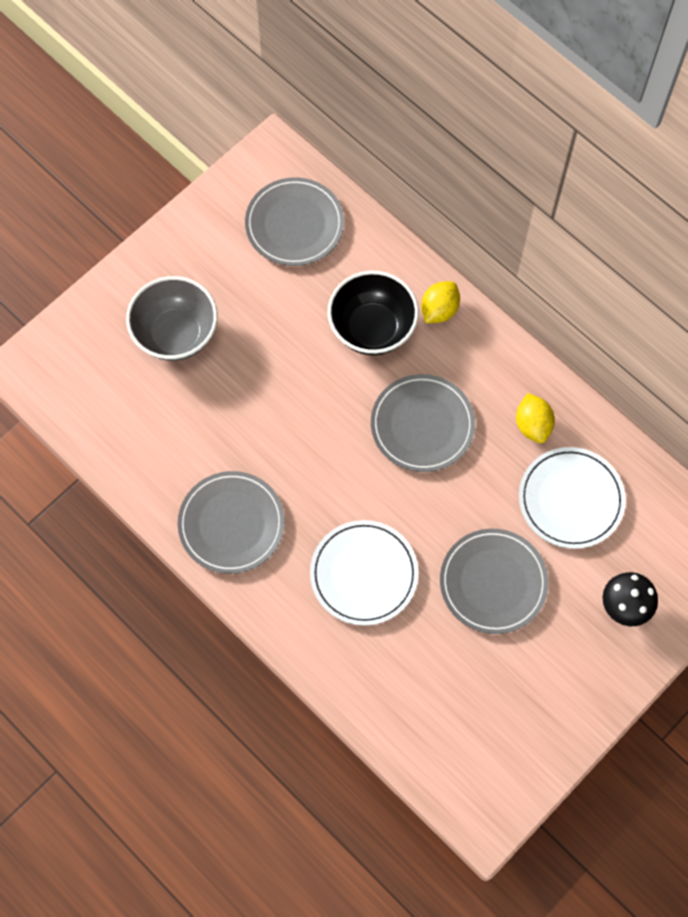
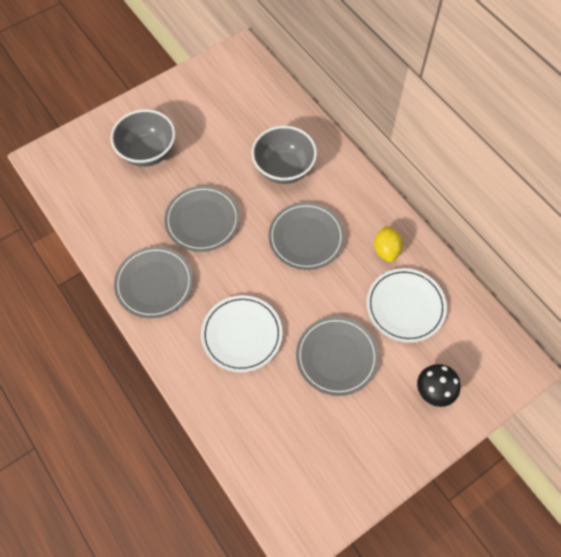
camera: 10 degrees right, 5 degrees down
grey plate [245,177,344,266] -> grey plate moved to [164,186,240,252]
black bowl [328,271,419,355] -> grey bowl [251,126,317,184]
yellow lemon [421,281,460,323] -> none

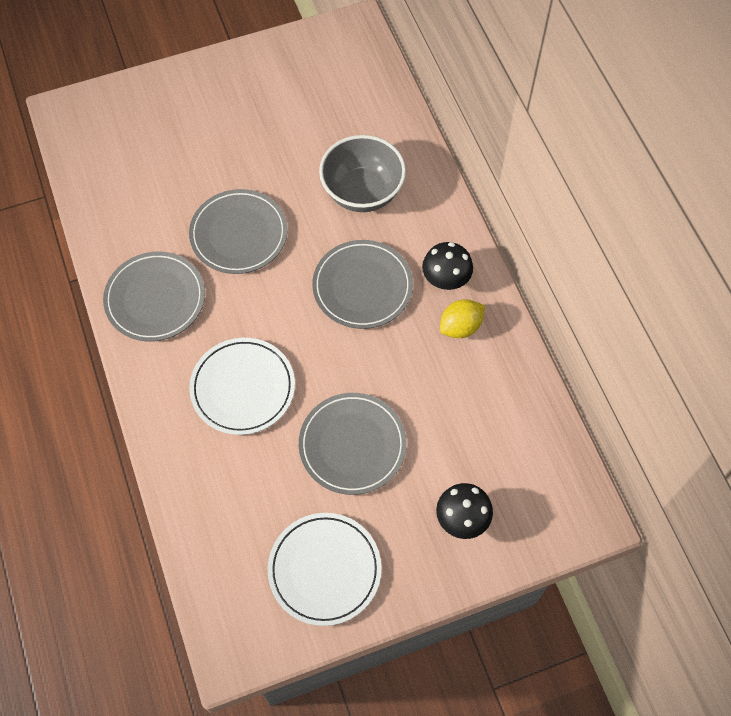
camera: 15 degrees right, 0 degrees up
grey bowl [111,109,176,167] -> none
white plate [367,268,447,343] -> white plate moved to [268,513,382,626]
yellow lemon [374,226,403,262] -> yellow lemon turned 45 degrees clockwise [440,299,485,338]
none -> black mushroom [422,242,473,290]

